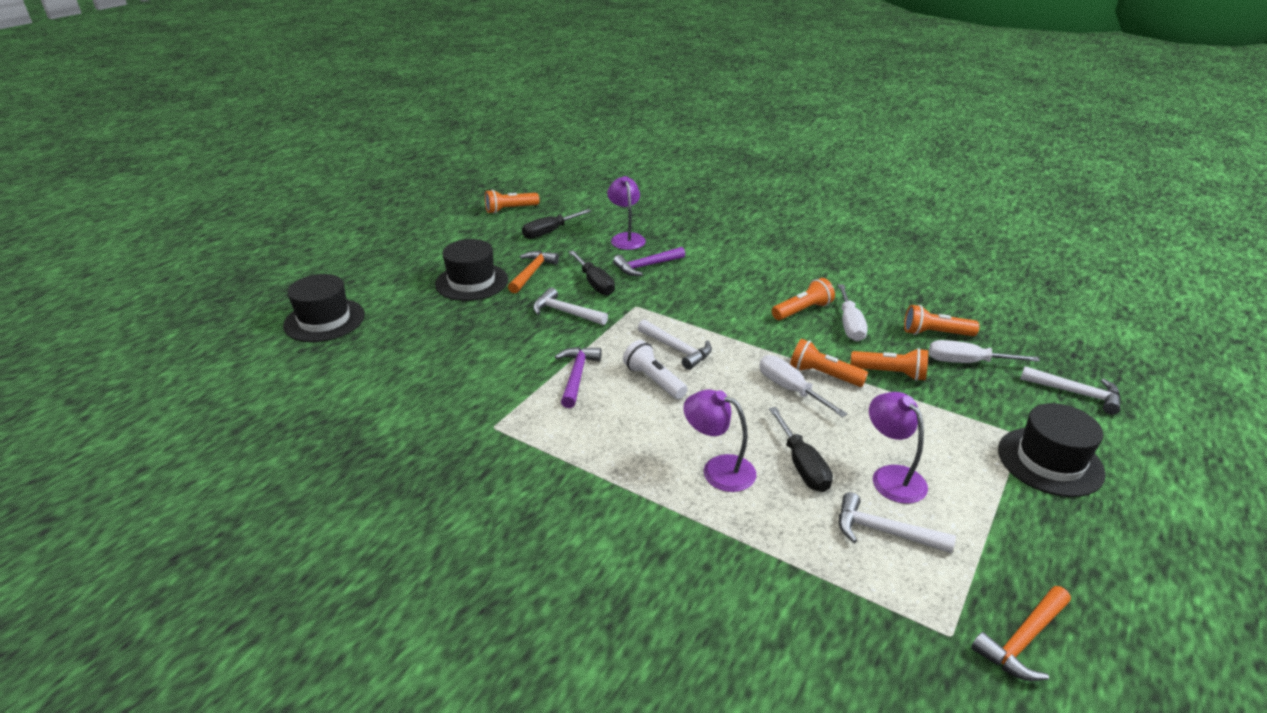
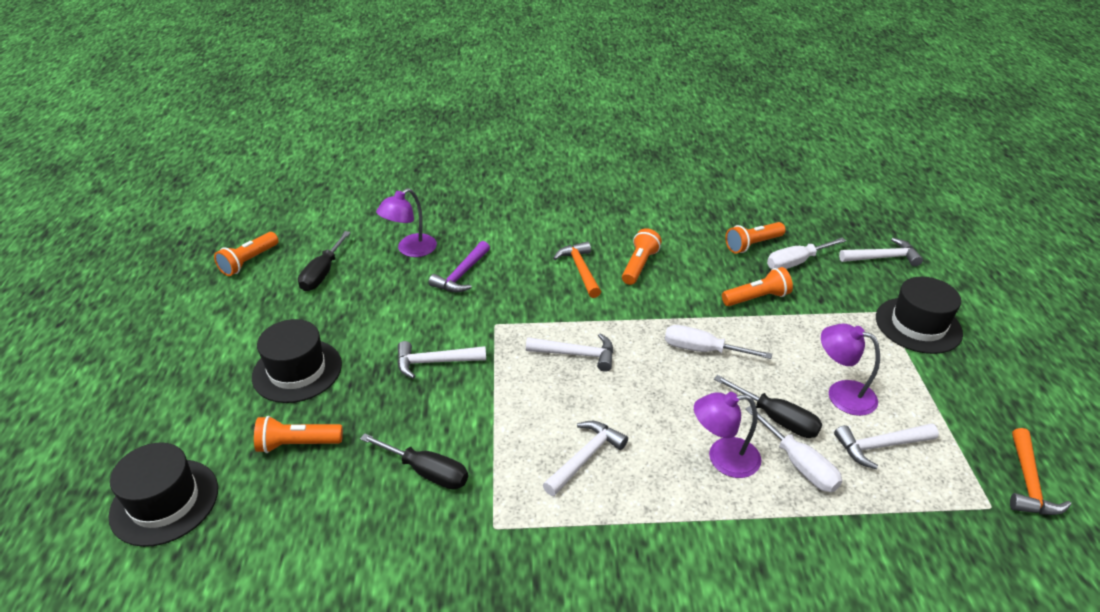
camera: 35 degrees left, 5 degrees up
orange hammer [508,251,559,293] -> orange hammer moved to [553,241,601,298]
purple hammer [555,347,602,408] -> none
black screwdriver [569,250,615,295] -> black screwdriver moved to [360,433,468,489]
purple lamp [607,176,646,250] -> purple lamp turned 90 degrees counterclockwise [376,188,437,257]
white flashlight [623,340,688,399] -> none
orange flashlight [790,339,868,387] -> orange flashlight moved to [254,416,343,453]
white screwdriver [838,284,868,342] -> white screwdriver moved to [745,406,842,492]
none -> white hammer [543,421,628,496]

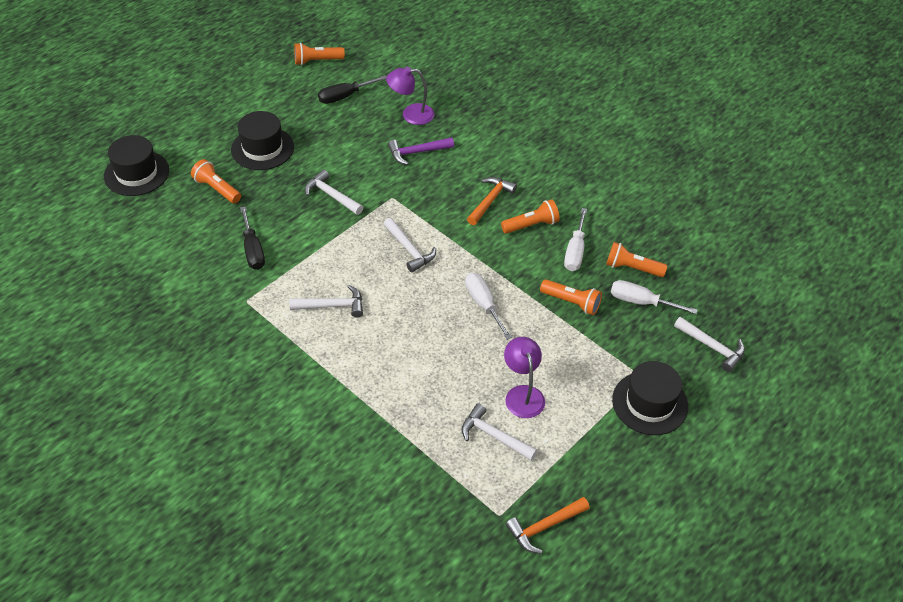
camera: 45 degrees right, 10 degrees up
purple lamp [694,392,761,478] -> none
black screwdriver [714,375,822,438] -> none
white screwdriver [745,406,842,492] -> white screwdriver moved to [564,208,587,271]

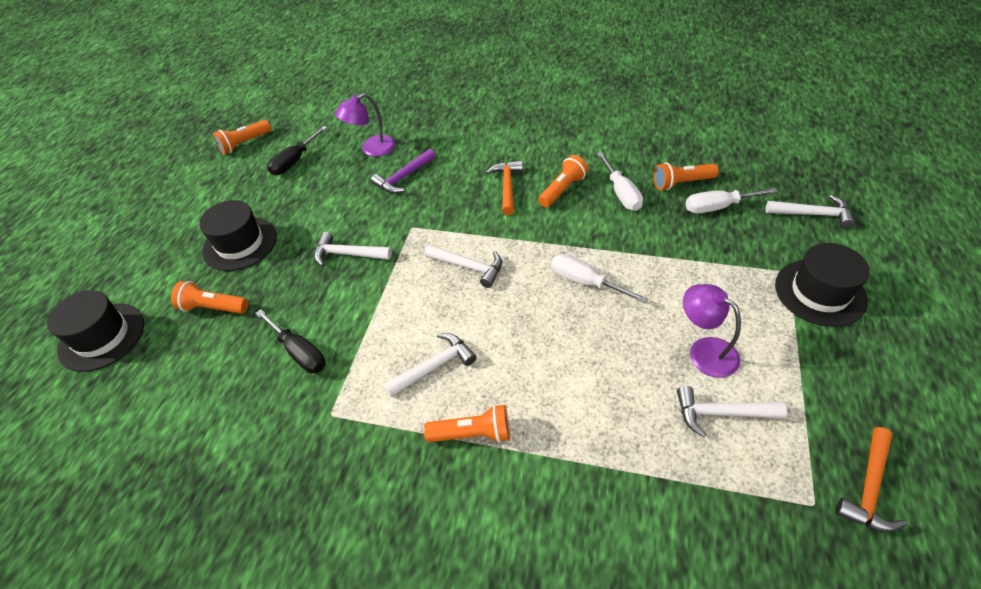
camera: 25 degrees left, 0 degrees up
orange flashlight [540,279,602,315] -> orange flashlight moved to [424,404,510,443]

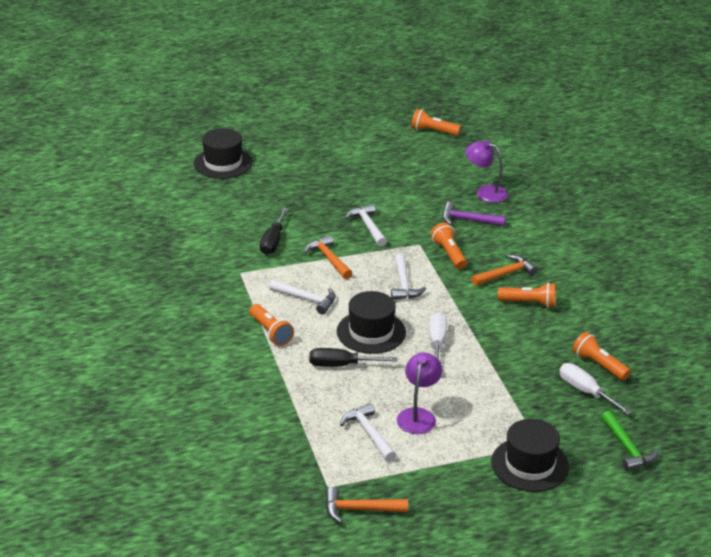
camera: 55 degrees right, 15 degrees down
orange flashlight [171,281,248,314] -> orange flashlight moved to [431,223,467,269]
black hat [199,200,277,271] -> black hat moved to [337,291,406,354]
black screwdriver [267,126,327,175] -> black screwdriver moved to [309,348,398,367]
white screwdriver [597,152,643,211] -> none
white hammer [766,195,855,229] -> green hammer [601,411,658,471]
none -> orange hammer [304,235,353,279]

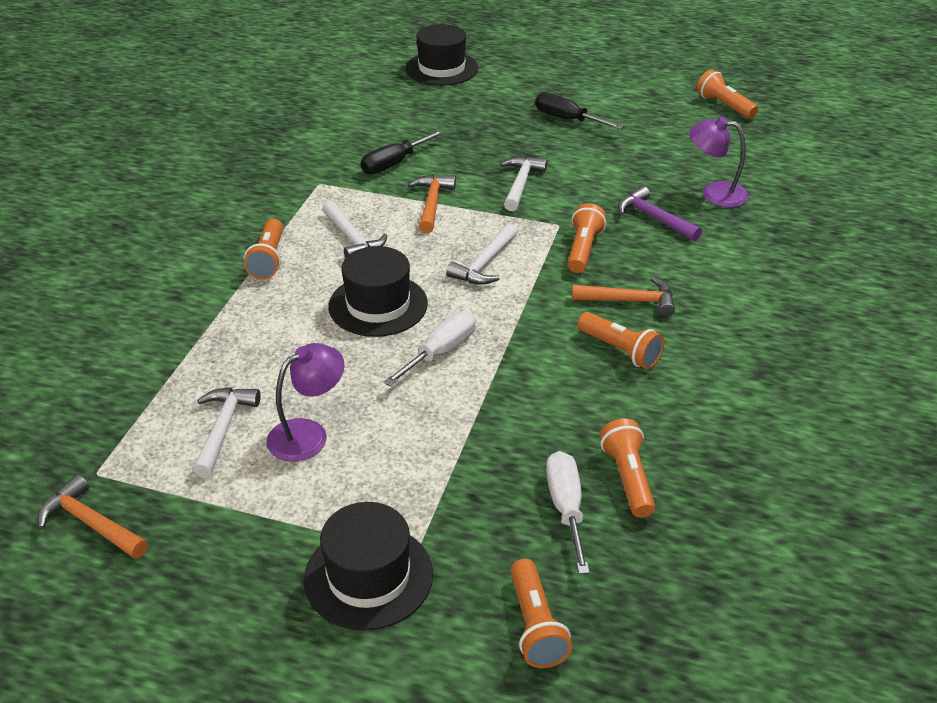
camera: 35 degrees right, 5 degrees up
black screwdriver [309,348,398,367] -> black screwdriver moved to [535,92,623,129]
purple lamp [465,140,508,203] -> purple lamp turned 45 degrees counterclockwise [689,117,749,207]
green hammer [601,411,658,471] -> orange flashlight [511,559,572,668]

